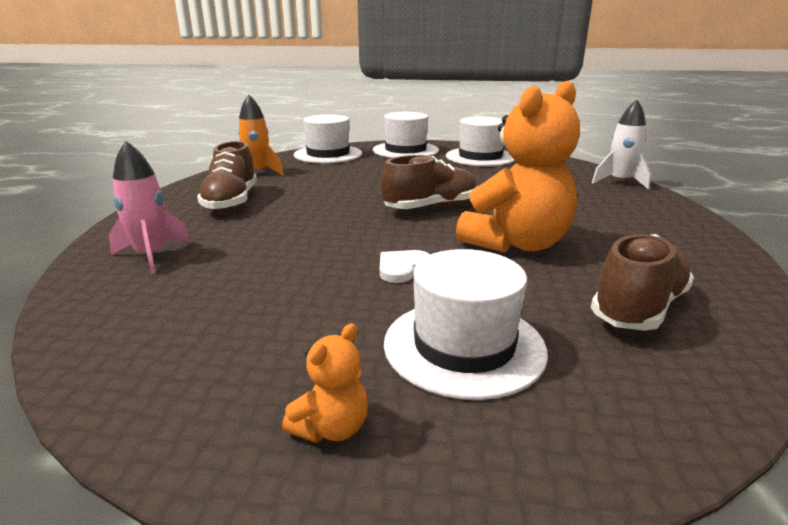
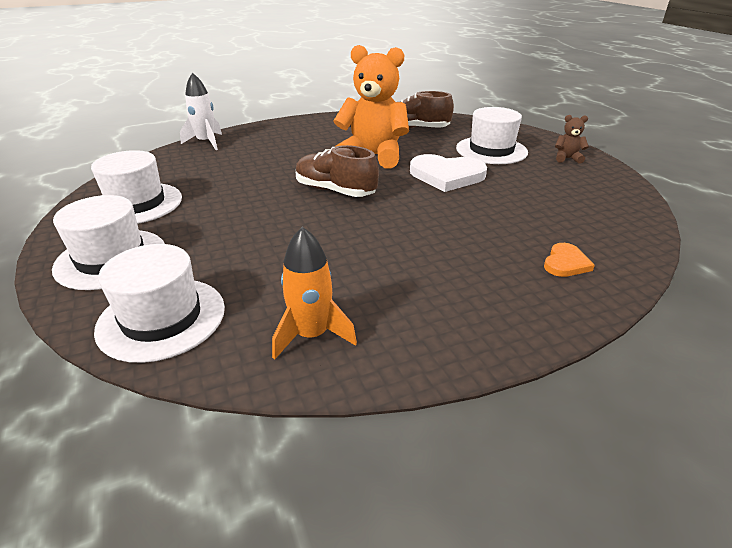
camera: 120 degrees left, 10 degrees up
pink rocket [109,141,190,274] -> orange heart [544,243,595,277]
brown shoe [197,141,257,212] -> none
orange teddy bear [282,323,368,443] -> brown teddy bear [555,115,589,164]
white heart [380,250,430,283] -> white heart [410,154,487,192], size x1.92

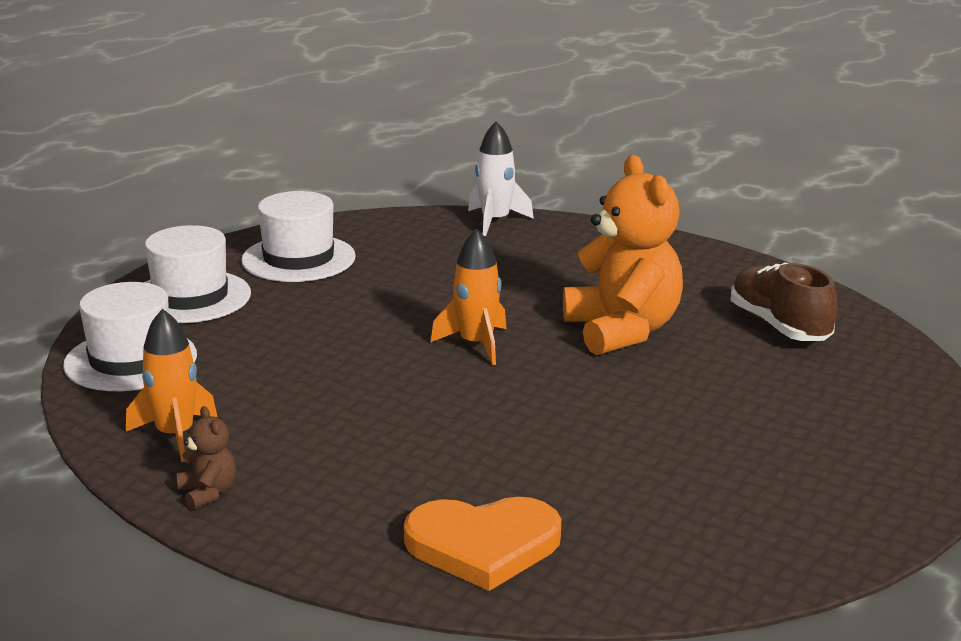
camera: 55 degrees right, 10 degrees down
brown shoe [296,145,379,197] -> orange rocket [431,228,507,365]
white heart [410,154,487,192] -> none
white hat [456,107,528,164] -> none
orange heart [544,243,595,277] -> orange heart [404,497,561,591], size x1.92
brown teddy bear [555,115,589,164] -> brown teddy bear moved to [177,406,236,510]

